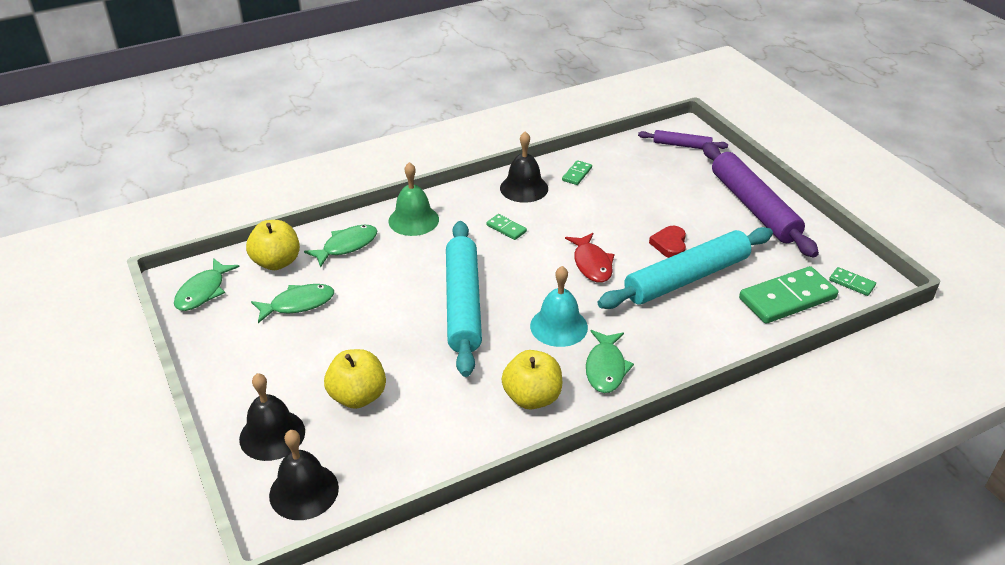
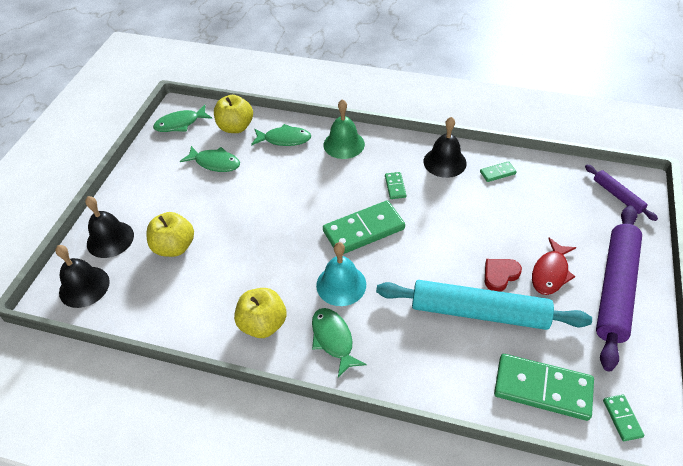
camera: 45 degrees right, 10 degrees up
turquoise rolling pin [446,221,482,377] -> none
red fish [565,233,615,283] -> red fish moved to [532,238,576,295]
green fish [586,330,634,393] -> green fish turned 105 degrees clockwise [312,308,367,377]
none -> green domino [323,200,405,254]

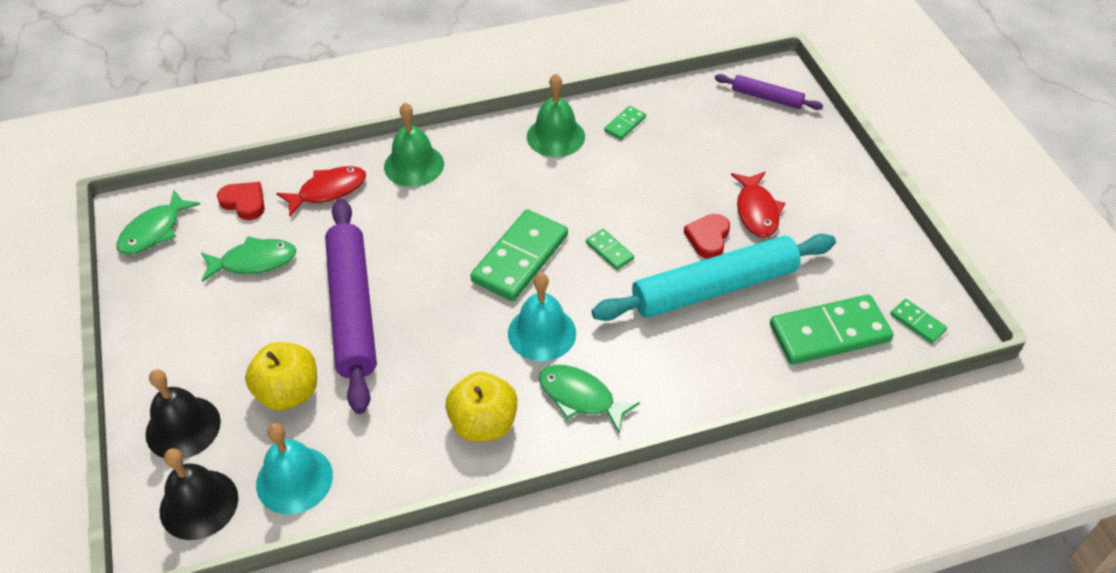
camera: 35 degrees left, 0 degrees up
yellow apple [214,95,253,133] -> red heart [217,182,265,220]
green fish [251,124,311,146] -> red fish [276,166,366,216]
green domino [385,172,406,199] -> green domino moved to [586,229,634,270]
black bell [424,117,467,178] -> green bell [527,74,585,157]
purple rolling pin [596,205,642,371] -> purple rolling pin moved to [325,198,377,414]
none -> turquoise bell [256,423,333,514]

